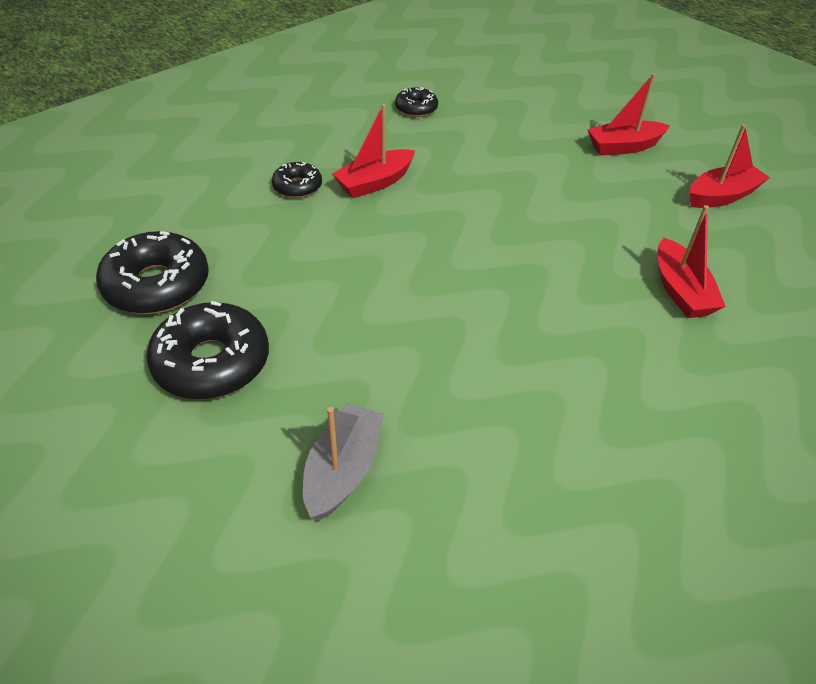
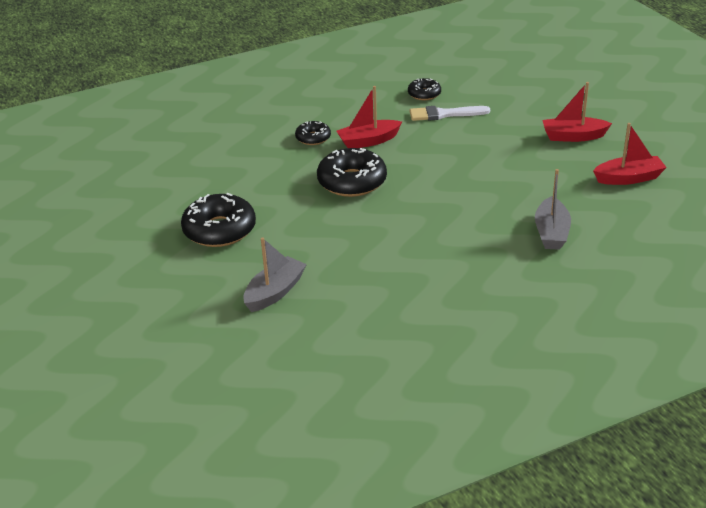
camera: 20 degrees right, 10 degrees down
black donut [96,231,209,314] -> black donut moved to [317,148,387,197]
red boat [658,205,726,318] -> grey boat [535,169,571,250]
none -> white brush [409,106,490,121]

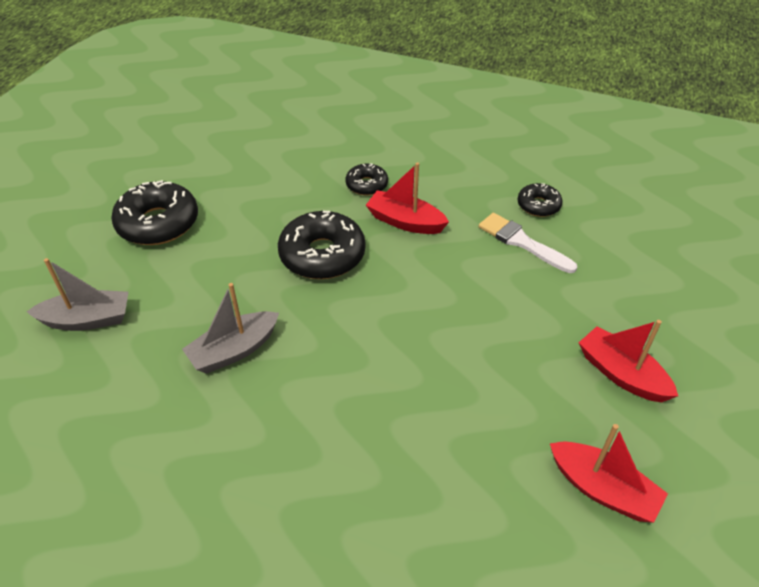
camera: 45 degrees right, 10 degrees up
grey boat [535,169,571,250] -> grey boat moved to [182,283,279,374]

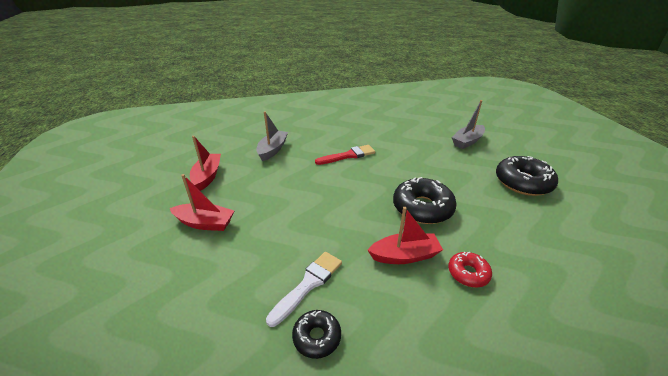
camera: 145 degrees right, 10 degrees down
grey boat [182,283,279,374] -> grey boat moved to [256,111,288,161]
black donut [345,163,388,195] -> red donut [448,252,492,287]
white brush [479,213,577,273] -> white brush turned 60 degrees counterclockwise [266,252,342,327]
red boat [550,424,668,523] -> red boat turned 90 degrees clockwise [190,136,221,191]
none -> red brush [315,145,375,165]

